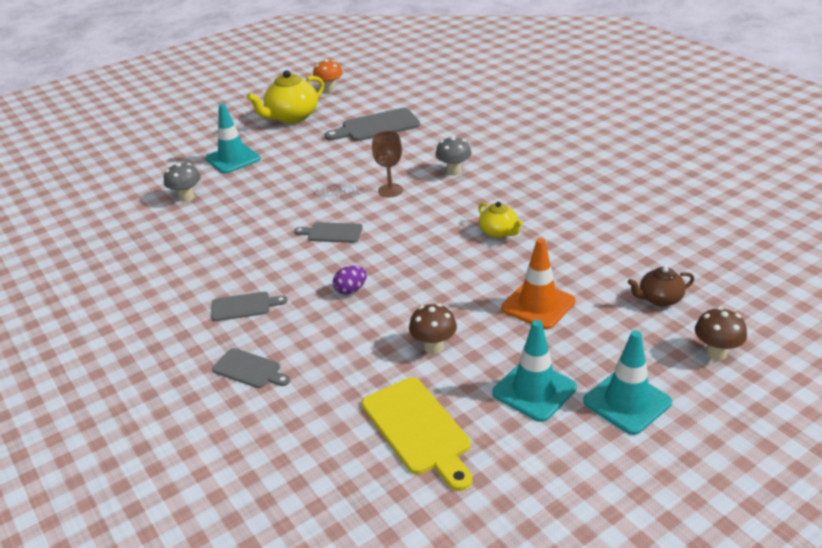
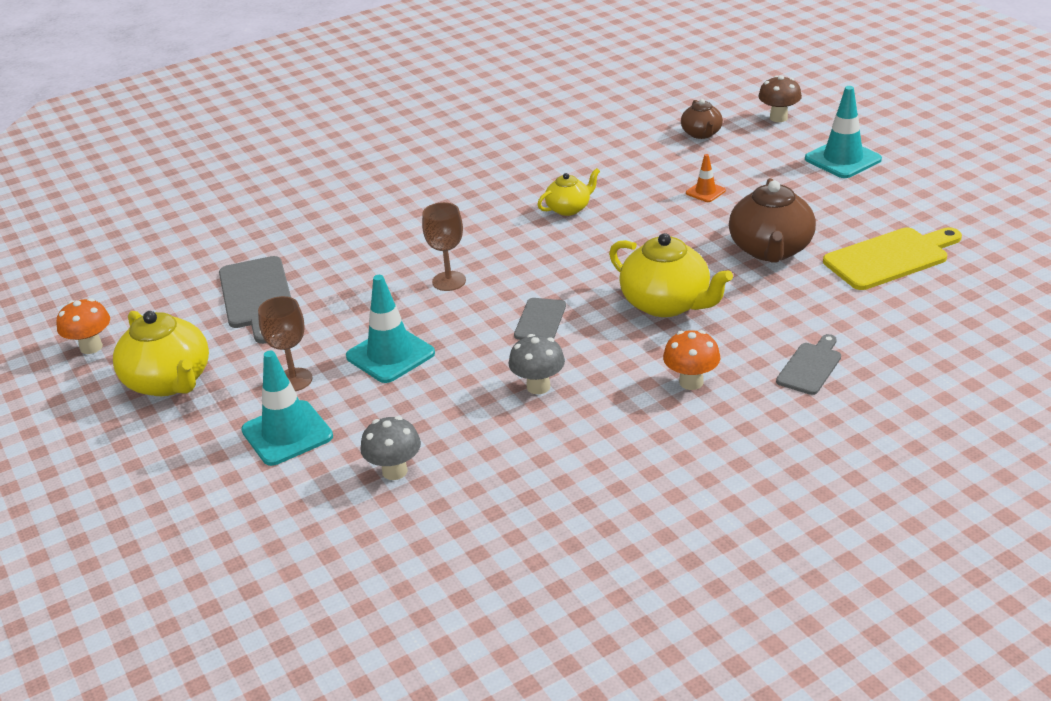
camera: 85 degrees left, 0 degrees up
grey cutting board [211,292,288,321] -> orange mushroom [663,330,720,390]
purple egg [333,266,367,295] -> yellow teapot [609,233,733,317]
brown mushroom [409,303,457,354] -> brown teapot [729,178,816,263]
grey mushroom [435,136,471,176] -> grey mushroom moved to [509,334,565,394]
turquoise traffic cone [492,320,577,422] -> turquoise traffic cone moved to [346,275,435,383]
orange traffic cone [501,238,575,329] -> orange traffic cone [686,154,726,202], size x0.52
none -> brown goblet [258,296,313,391]

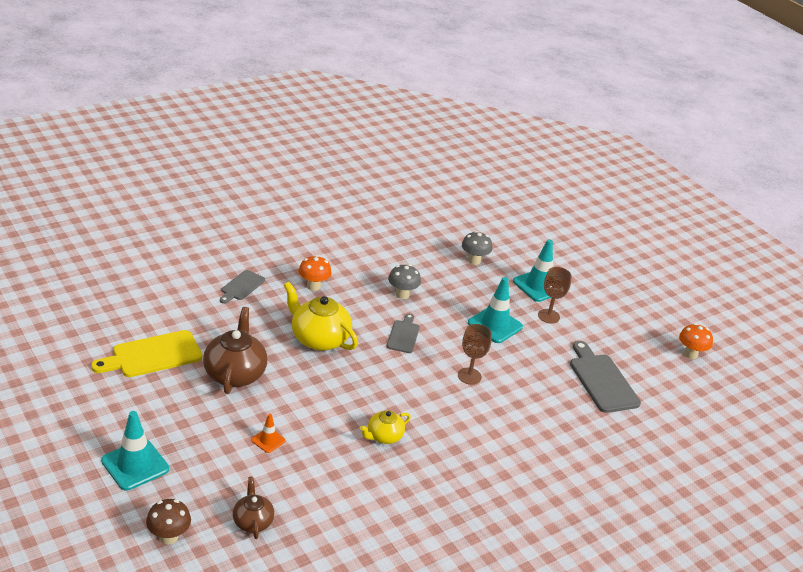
camera: 170 degrees right, 0 degrees up
yellow teapot [113,311,209,396] -> none

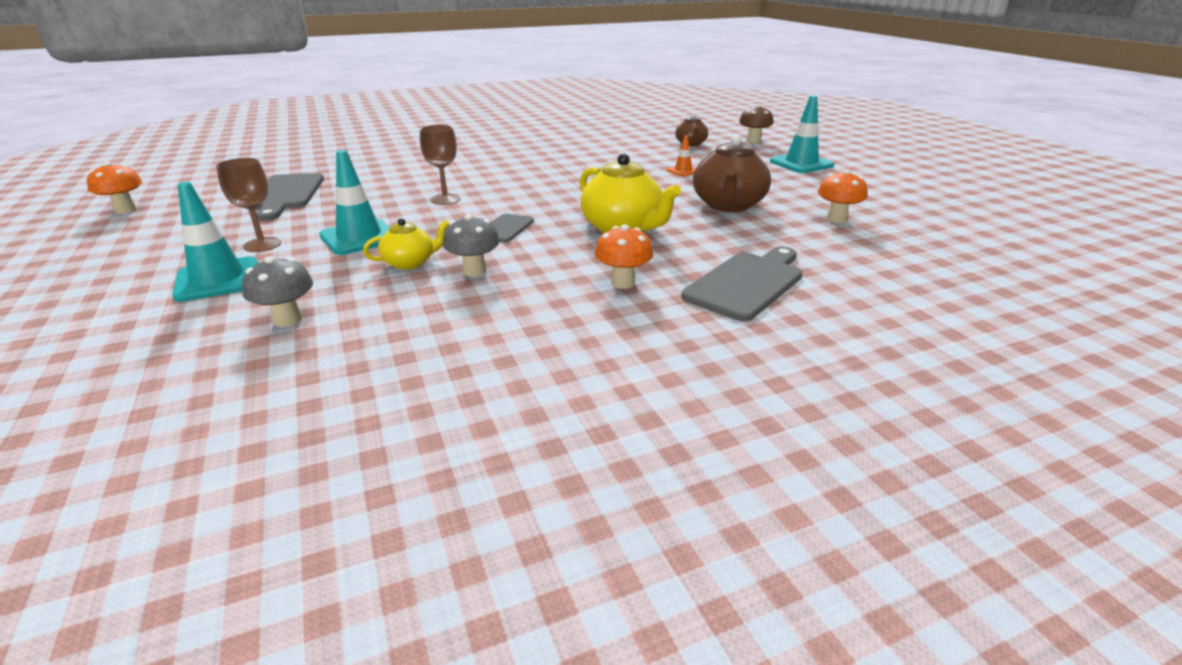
camera: 165 degrees left, 5 degrees down
yellow cutting board [91,330,202,377] -> orange mushroom [818,170,868,223]
grey cutting board [220,270,265,304] -> grey cutting board [681,246,803,321], size x1.69
yellow teapot [360,410,411,444] -> yellow teapot moved to [363,218,449,270]

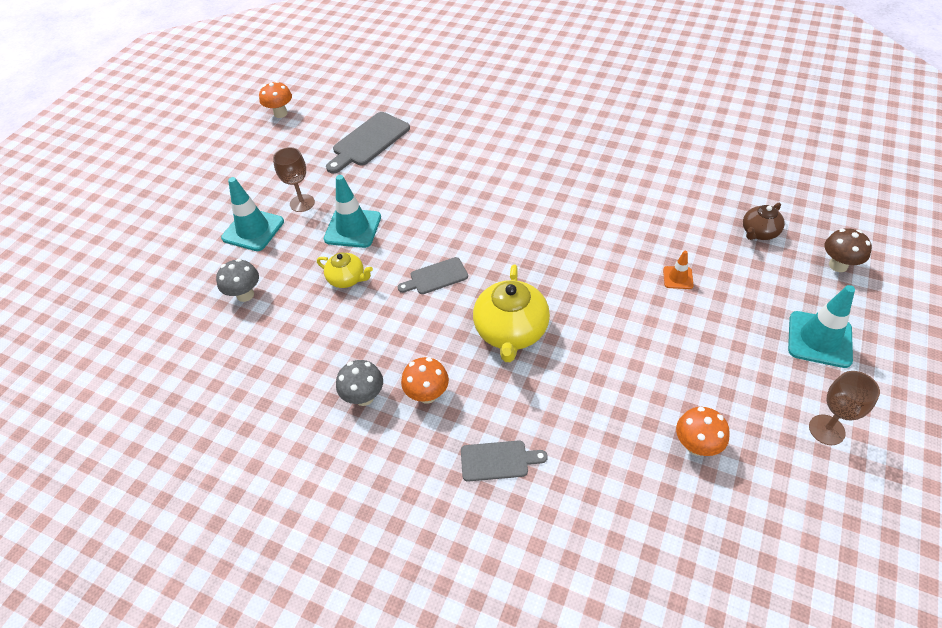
camera: 50 degrees right, 20 degrees up
brown goblet [420,124,460,205] -> brown goblet moved to [809,371,880,445]
grey mushroom [443,214,500,277] -> grey mushroom moved to [336,360,383,406]
grey cutting board [681,246,803,321] -> grey cutting board [461,440,548,482], size x0.59
brown teapot [693,135,771,212] -> none

